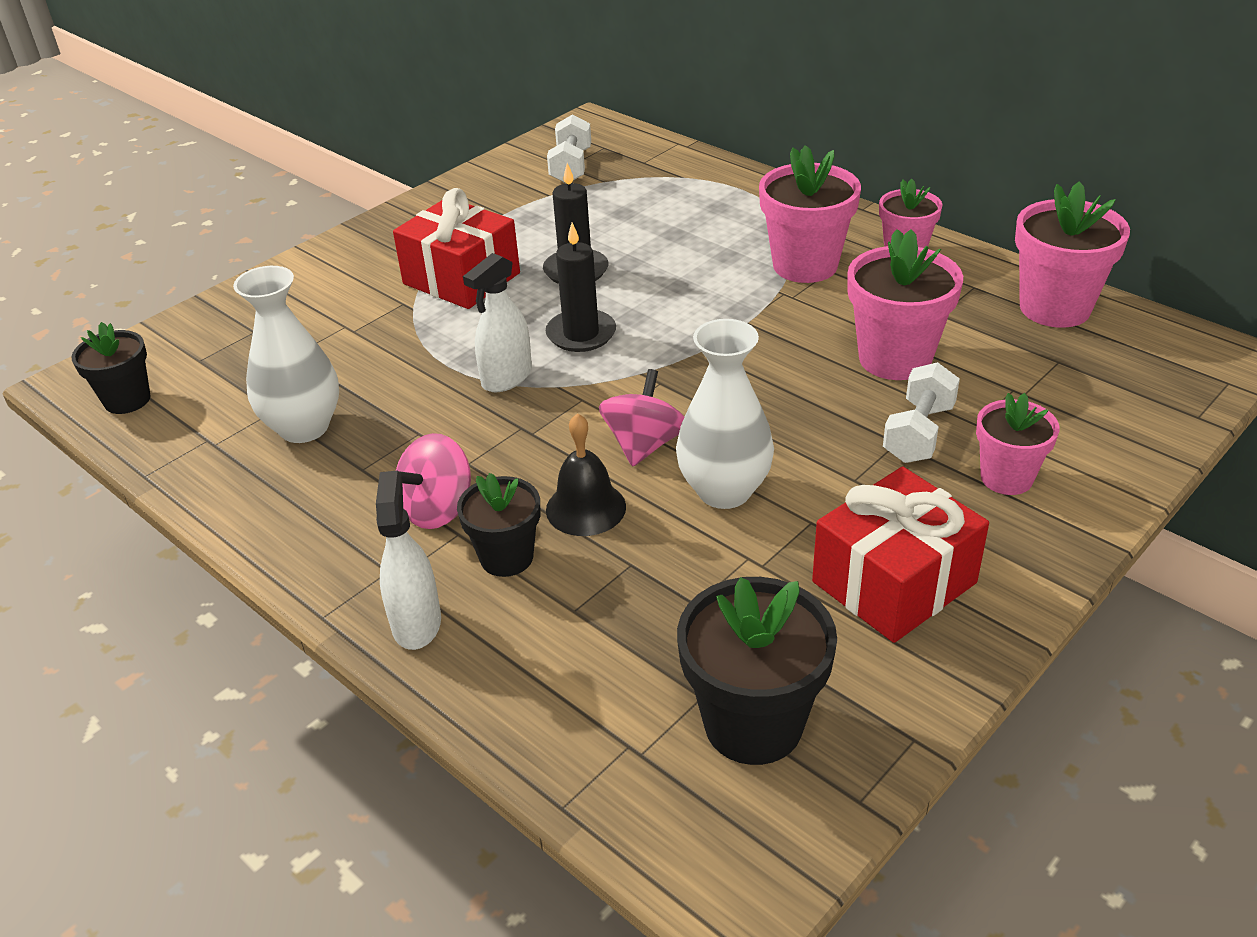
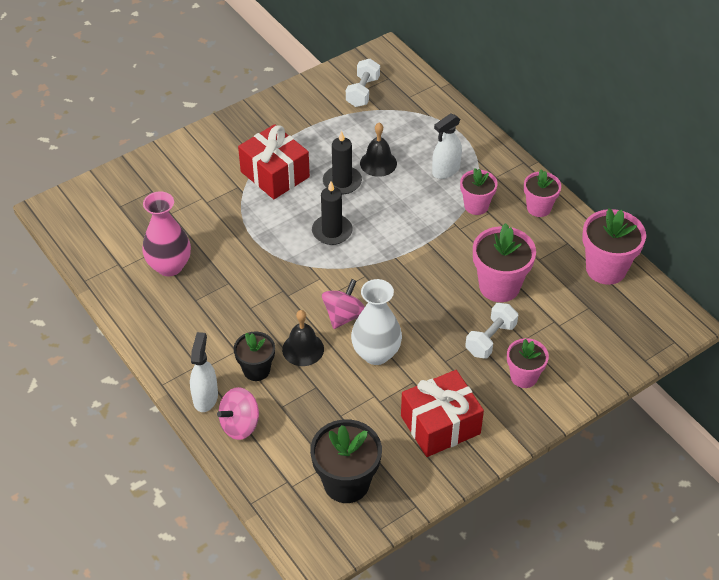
camera: 10 degrees right, 10 degrees up
black flower pot [71,322,151,414] -> none
white vase [233,266,339,443] -> pink vase [142,191,191,277]
pink spinning top [396,433,471,529] -> pink spinning top moved to [217,387,259,440]
white spray bottle [463,253,532,392] -> white spray bottle moved to [432,113,462,179]
pink flower pot [759,145,861,283] -> pink flower pot [460,168,498,215], size x0.63
none -> black bell [360,123,397,177]

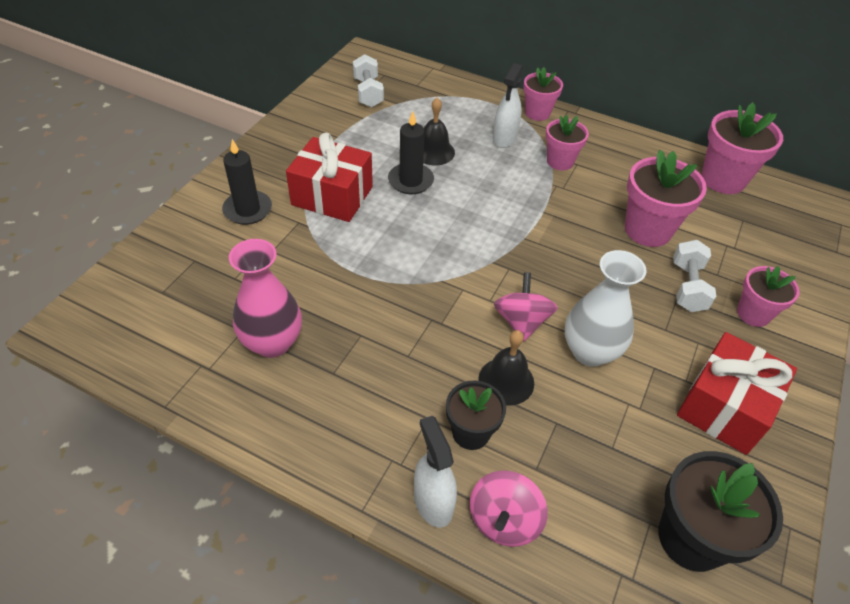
camera: 30 degrees left, 0 degrees up
black candle [312,181,352,245] -> black candle moved to [222,139,272,225]
pink flower pot [524,169,561,217] -> pink flower pot moved to [523,67,563,121]

